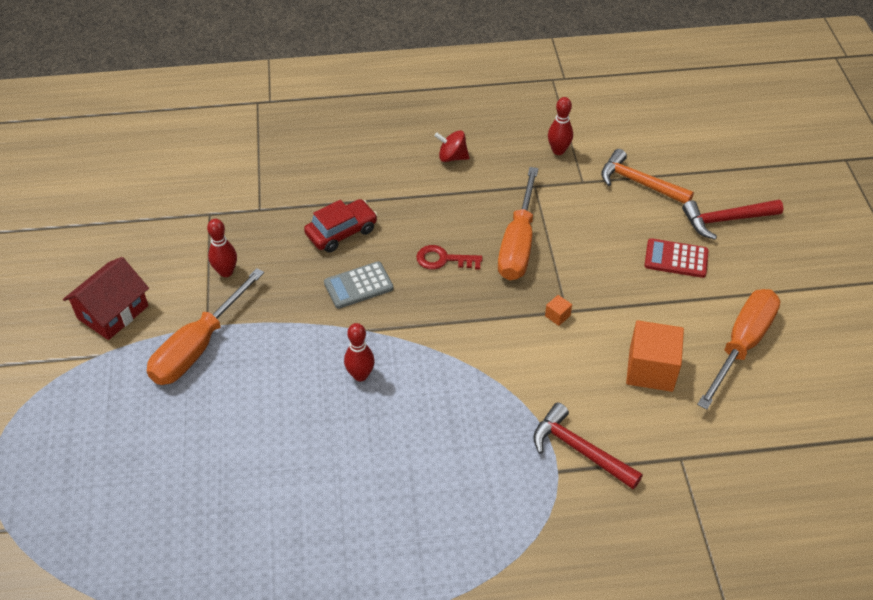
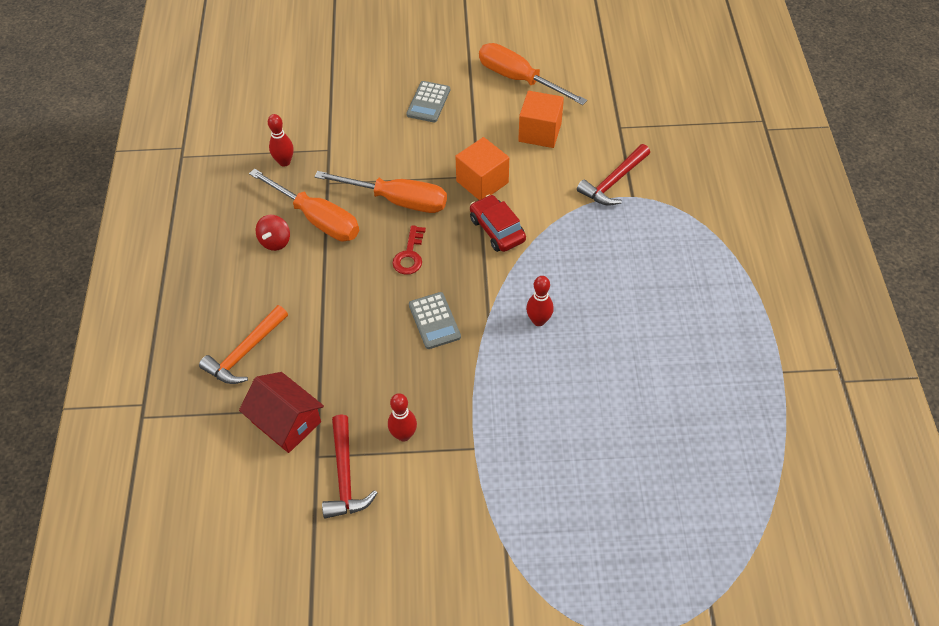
camera: 85 degrees left, 5 degrees up
red house [63,257,149,340] -> red house moved to [239,372,324,453]
orange screwdriver [147,268,264,385] -> orange screwdriver moved to [249,169,359,241]
red car [304,199,377,253] -> red car moved to [470,195,526,252]
orange cube [545,295,572,326] -> orange cube [455,137,509,200], size x2.43
orange hammer [601,149,694,204] -> orange hammer moved to [199,305,288,384]
red calculator [644,238,709,278] -> grey calculator [406,81,450,123]
red hammer [682,200,783,240] -> red hammer moved to [322,414,377,518]

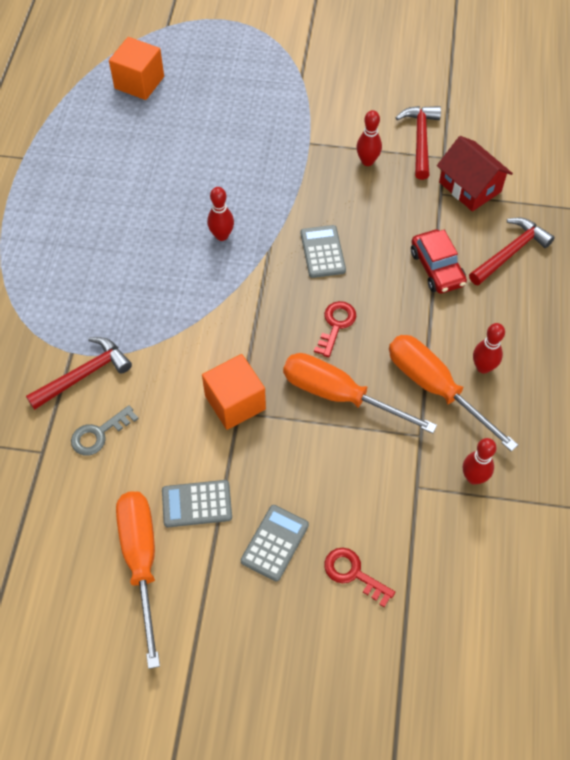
camera: 170 degrees left, 5 degrees up
orange hammer [199,305,288,384] -> red hammer [469,217,555,286]
red spinning top [256,215,290,251] -> red bowling pin [473,323,505,374]
red car [470,195,526,252] -> red car moved to [411,229,467,294]
orange screwdriver [479,43,587,105] -> orange screwdriver turned 150 degrees counterclockwise [116,491,160,669]
orange cube [518,91,564,148] -> orange cube moved to [109,37,164,100]
none -> grey key [71,405,138,456]
none -> grey calculator [162,480,232,527]
none -> red key [324,548,395,607]

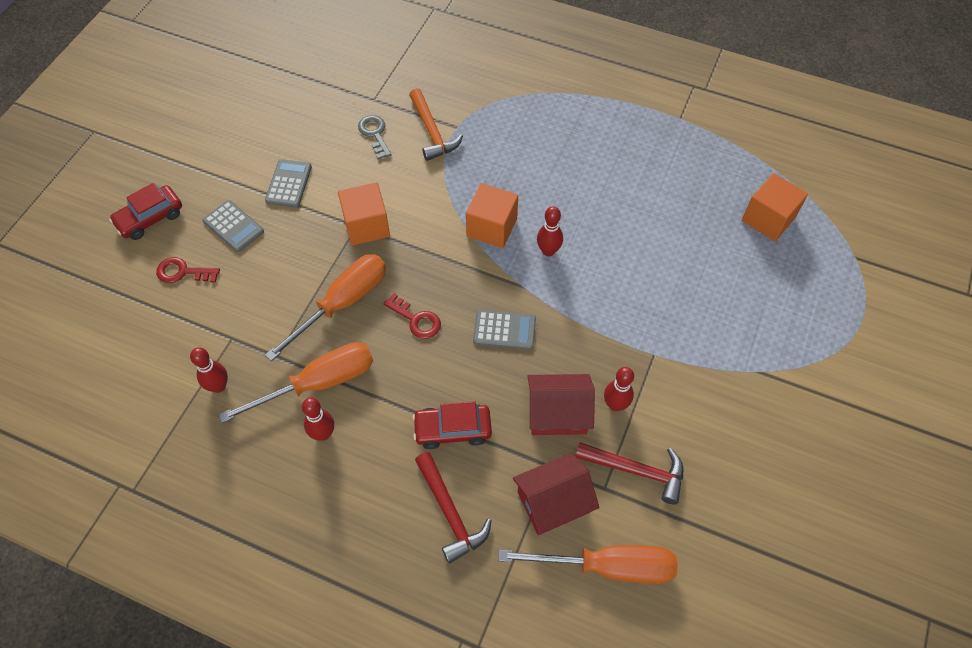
camera: 105 degrees right, 0 degrees up
red hammer [26,337,132,410] -> orange hammer [409,89,463,161]
orange screwdriver [116,491,160,669] -> orange screwdriver moved to [498,545,678,584]
red key [324,548,395,607] -> red key turned 135 degrees counterclockwise [156,257,220,283]
none -> red car [109,183,182,240]
none -> orange cube [466,183,518,248]
none -> red house [528,374,595,435]

